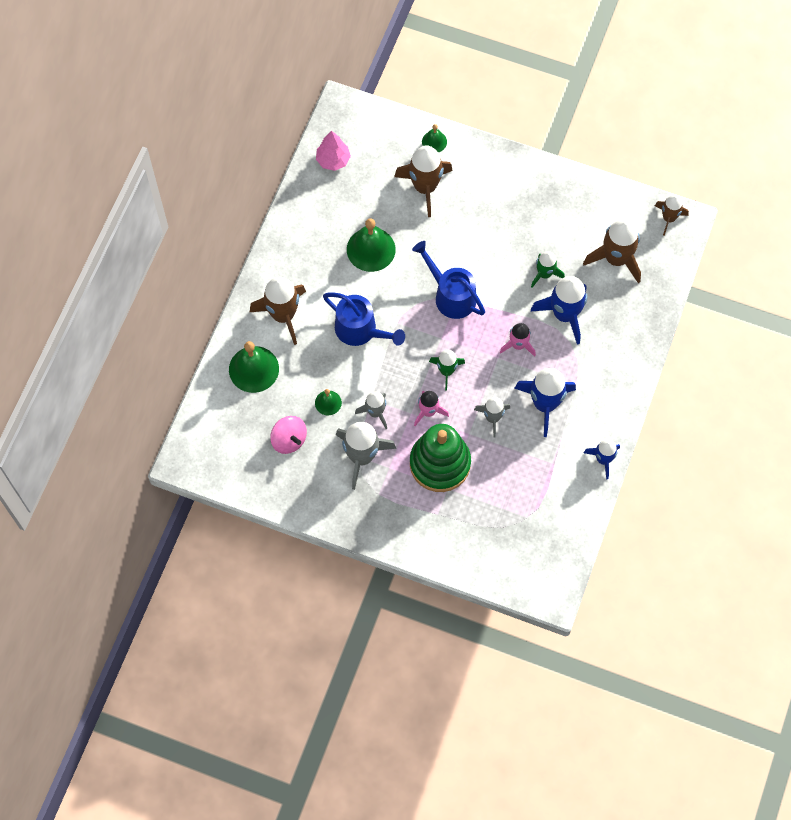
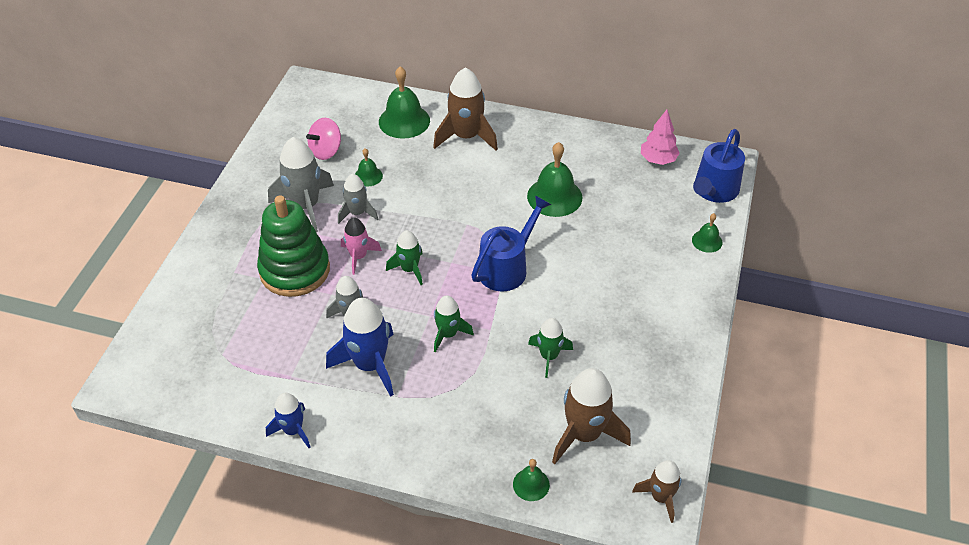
camera: 85 degrees right, 20 degrees down
blue watering can [323,292,405,346] -> blue watering can moved to [693,129,745,203]
brown rocket [394,145,453,217] -> none
pink rocket [500,323,536,357] -> green rocket [434,295,474,352]
blue rocket [531,276,587,345] -> none
none -> green bell [513,459,550,501]

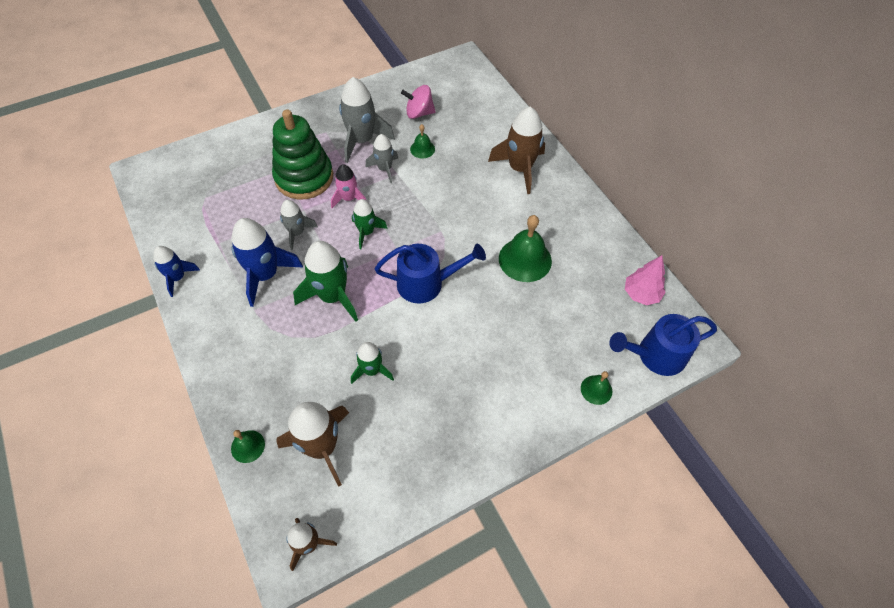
camera: 45 degrees right, 10 degrees up
green bell [379,66,430,139] -> none
green rocket [434,295,474,352] -> green rocket [293,241,358,322], size x1.69

